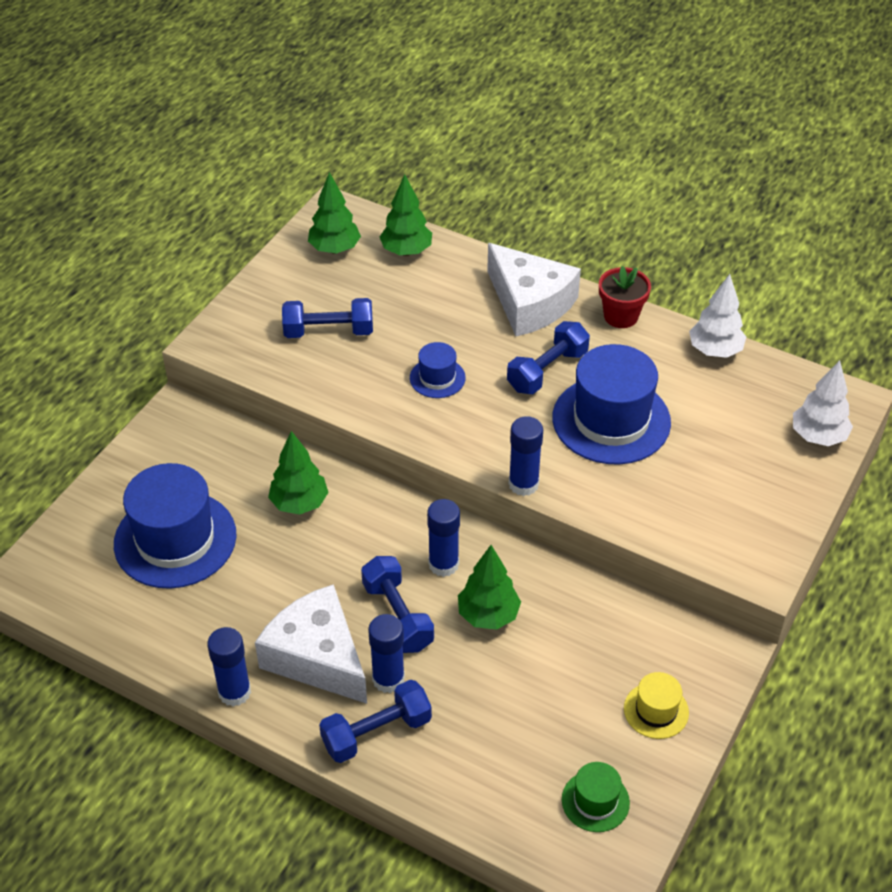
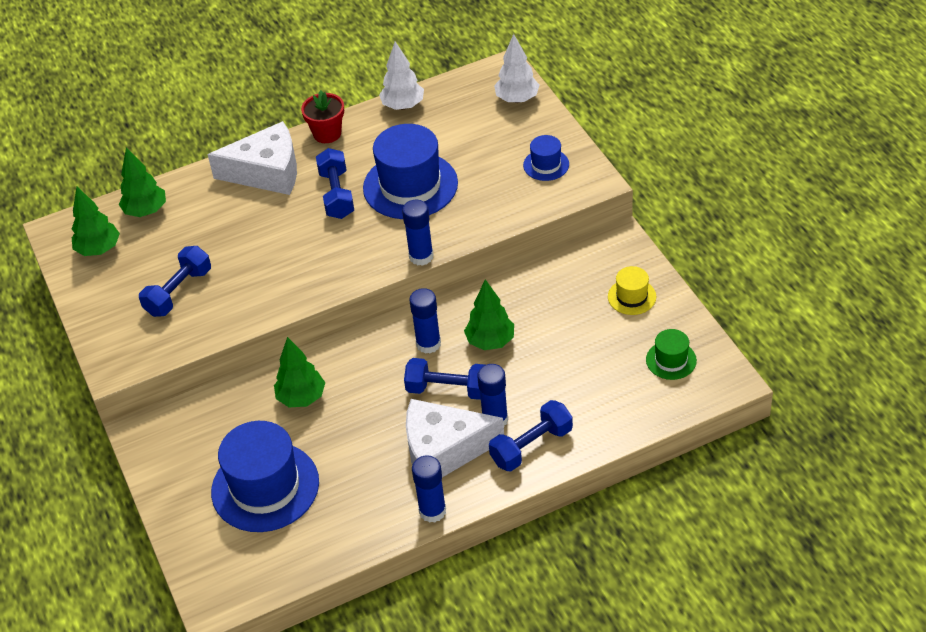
camera: 50 degrees left, 0 degrees up
blue dumbbell [319,680,432,763] -> blue dumbbell turned 45 degrees clockwise [489,400,573,472]
blue hat [410,342,466,398] -> blue hat moved to [523,135,569,181]

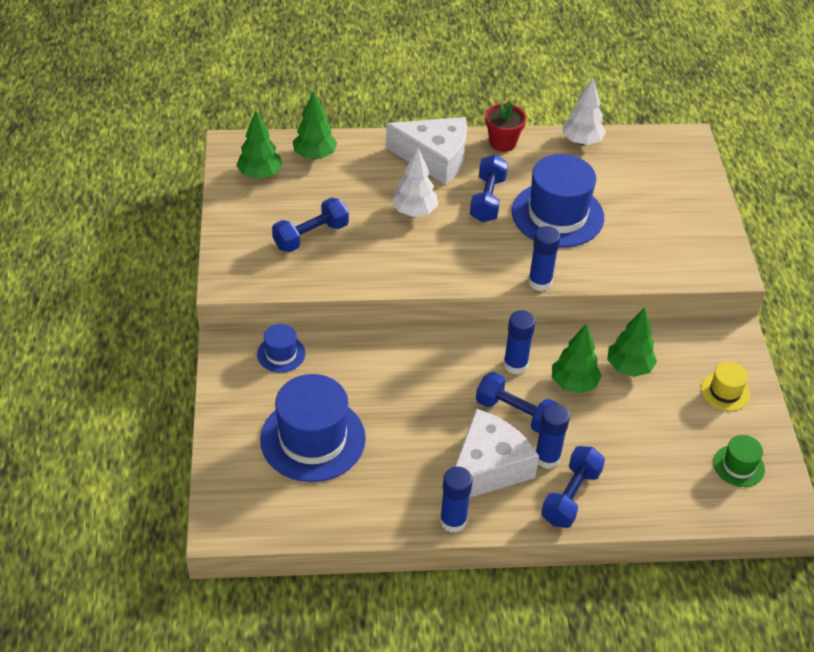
camera: 15 degrees right, 0 degrees up
green tree [274,337,325,407] -> green tree moved to [607,307,657,377]
white cheese [406,399,504,477] -> white cheese turned 120 degrees clockwise [455,409,539,498]
blue dumbbell [489,400,573,472] -> blue dumbbell turned 45 degrees counterclockwise [541,446,605,528]
white tree [494,34,539,103] -> white tree moved to [392,148,438,217]
blue hat [523,135,569,181] -> blue hat moved to [257,324,305,373]

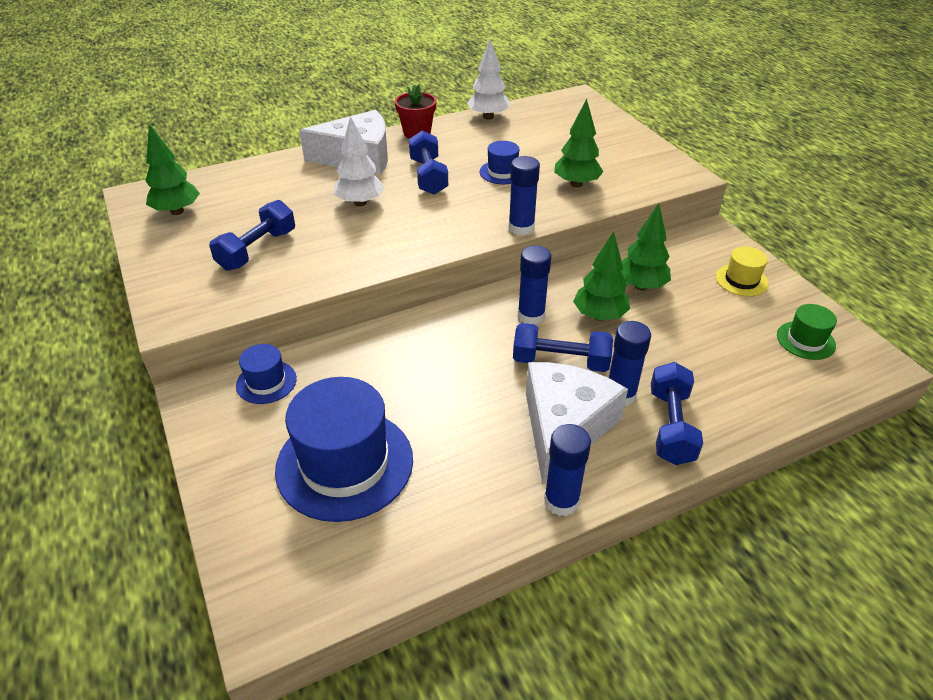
camera: 20 degrees left, 5 degrees down
green tree [293,91,337,160] -> green tree moved to [554,99,604,187]
blue hat [512,154,604,247] -> blue hat [480,141,519,184], size x0.49

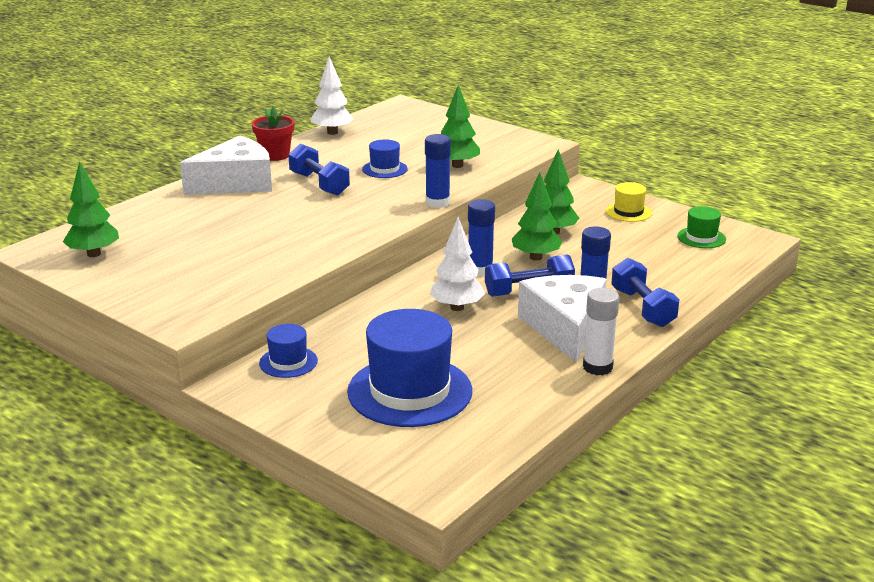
camera: 25 degrees left, 15 degrees down
blue dumbbell [209,200,295,271] -> none
white tree [334,116,385,207] -> white tree moved to [430,217,485,311]
blue glue stick [544,424,591,516] -> white glue stick [583,288,619,375]

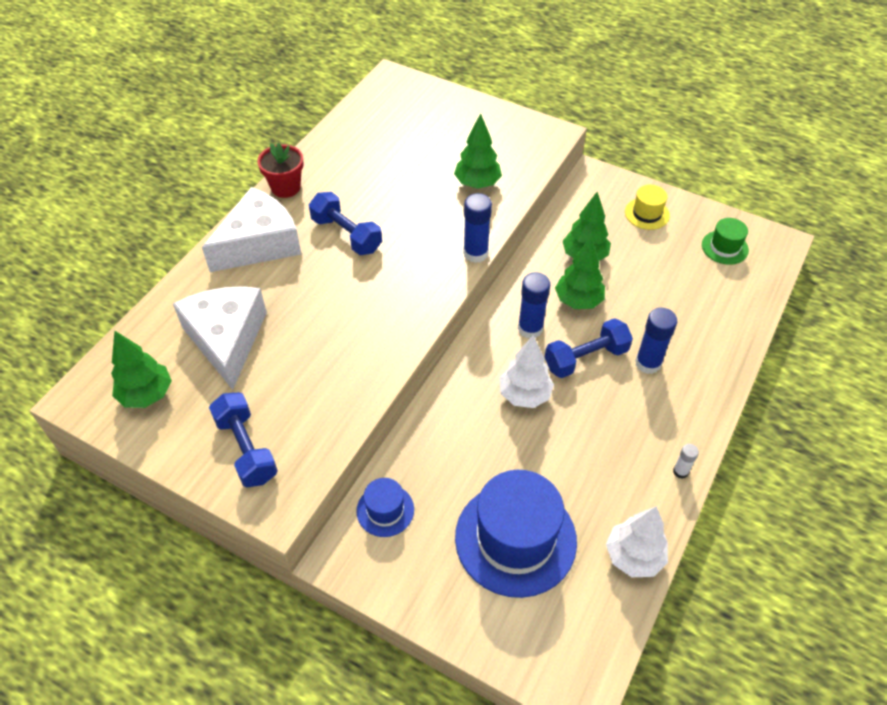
camera: 10 degrees left, 25 degrees up
white tree [311,57,354,135] -> white tree moved to [606,506,668,577]
blue hat [362,139,408,178] -> none
white cheese [518,275,607,362] -> white cheese moved to [173,286,267,390]
white glue stick [583,288,619,375] -> white glue stick [673,444,699,478], size x0.54
blue dumbbell [611,258,680,327] -> blue dumbbell moved to [209,392,278,487]

